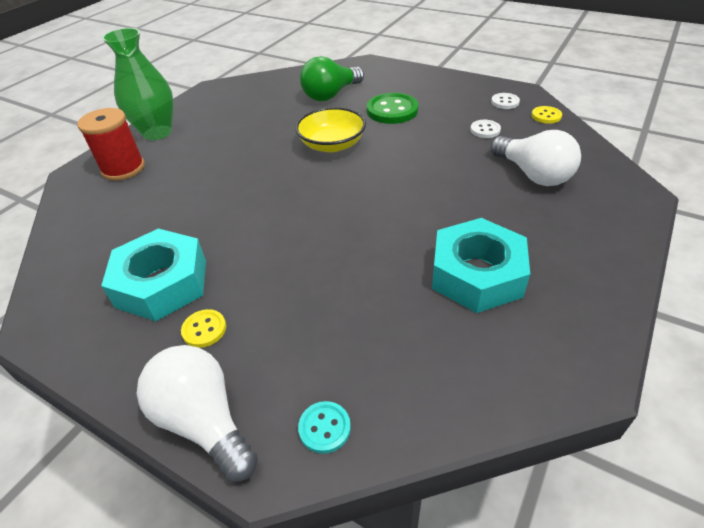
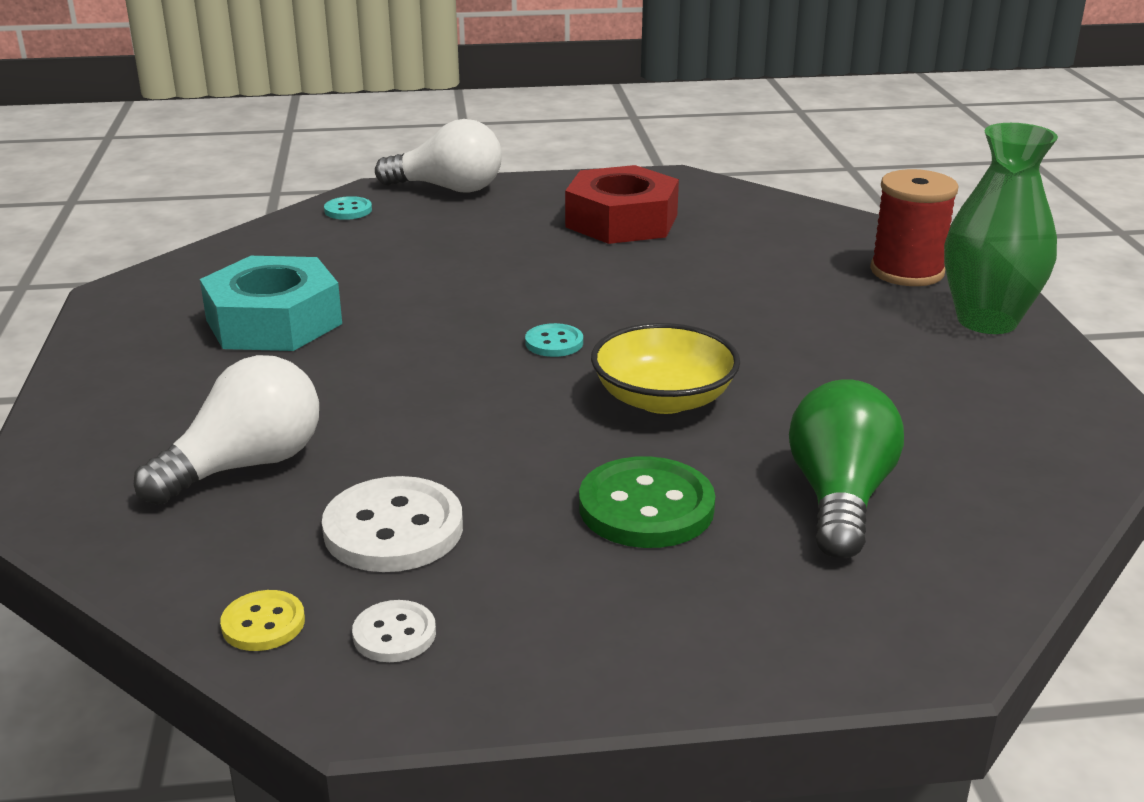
camera: 140 degrees right, 15 degrees down
turquoise nut [101,229,206,321] -> red nut [565,165,679,244]
yellow button [181,309,226,348] -> none
white button [470,120,501,138] -> white button [322,476,463,572], size x1.88
white light bulb [491,130,581,186] -> white light bulb turned 120 degrees clockwise [134,355,319,505]
none -> turquoise button [525,323,583,357]

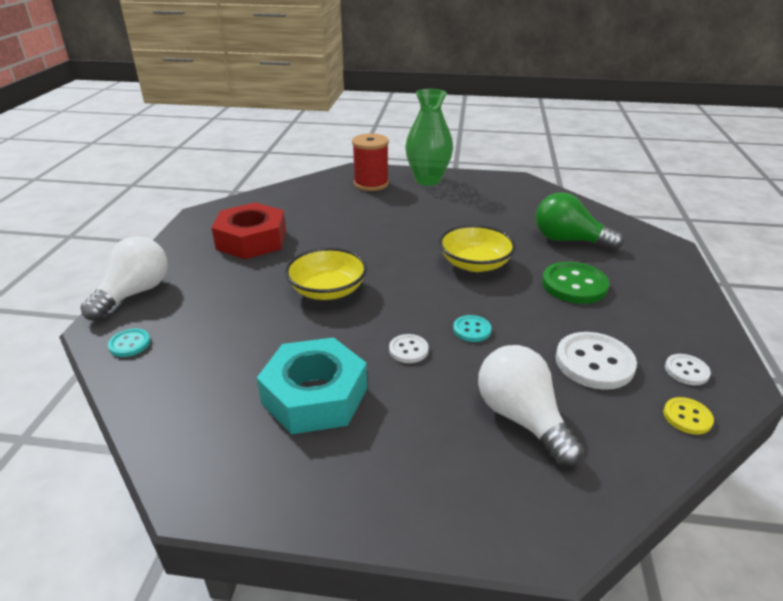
camera: 75 degrees left, 5 degrees up
turquoise button [525,323,583,357] -> turquoise button moved to [453,315,491,342]
none -> yellow bowl [285,248,367,300]
none -> white button [389,334,429,363]

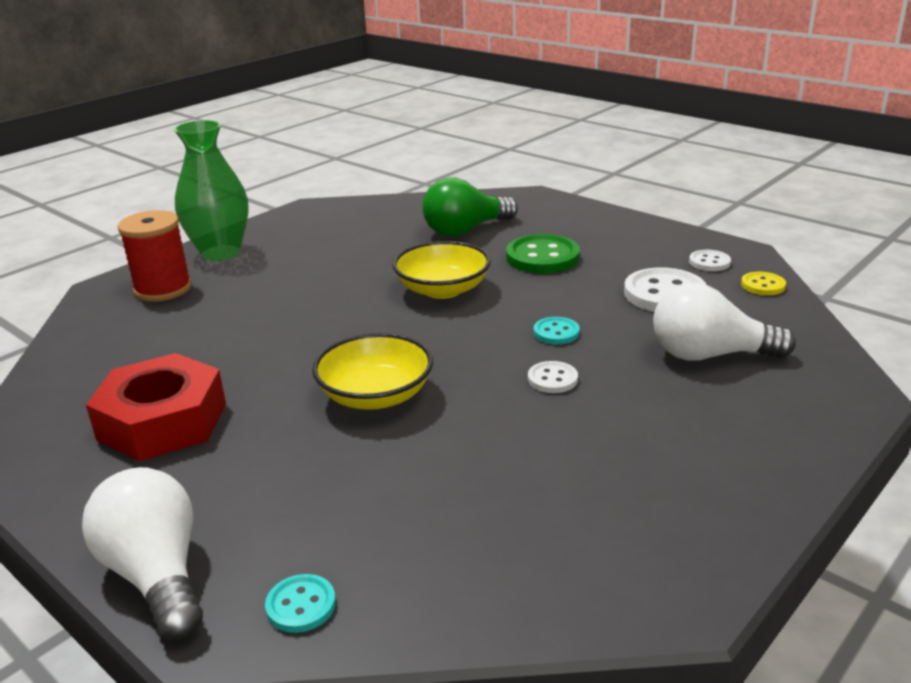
camera: 55 degrees left, 5 degrees down
turquoise nut [257,337,367,434] -> none

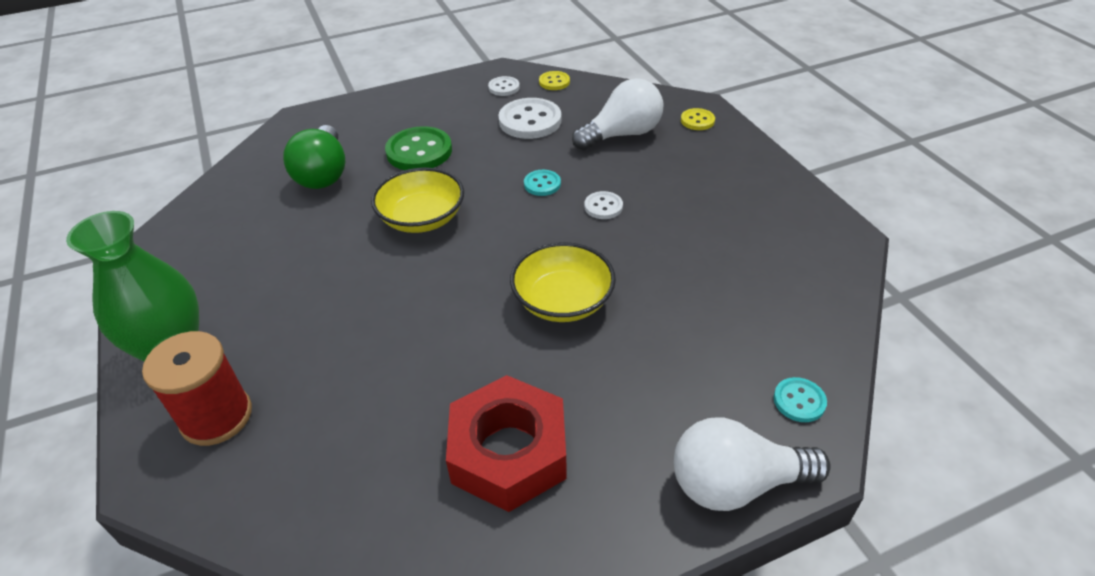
camera: 65 degrees left, 15 degrees up
white light bulb [653,283,796,360] -> white light bulb turned 150 degrees counterclockwise [572,78,664,150]
none -> yellow button [681,108,715,130]

